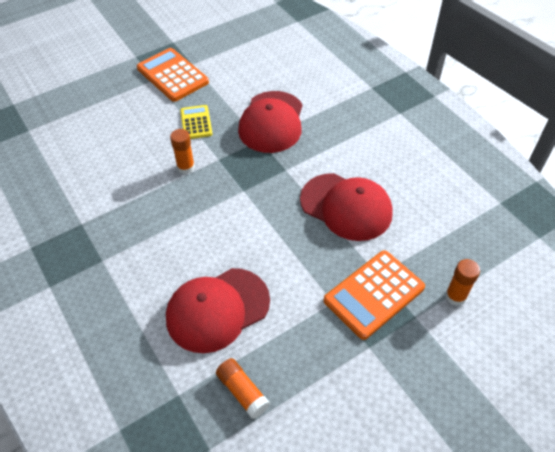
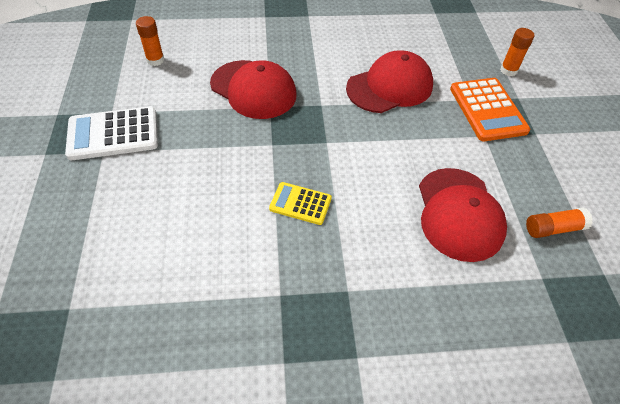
camera: 65 degrees left, 0 degrees up
orange calculator [137,48,209,102] -> white calculator [65,106,158,160]
orange glue stick [170,129,195,174] -> orange glue stick moved to [136,16,164,66]
yellow calculator [180,105,213,139] -> yellow calculator moved to [269,182,332,225]

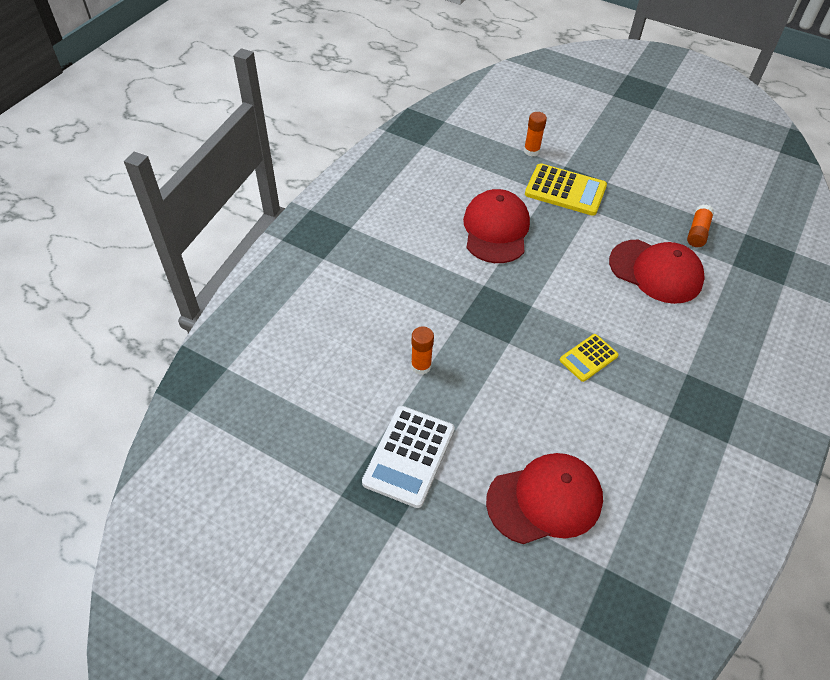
camera: 55 degrees left, 0 degrees up
orange glue stick [136,16,164,66] -> orange glue stick moved to [411,326,434,375]
red cap [210,60,297,119] -> red cap moved to [486,453,603,544]
orange calculator [450,78,530,141] -> yellow calculator [525,163,607,216]

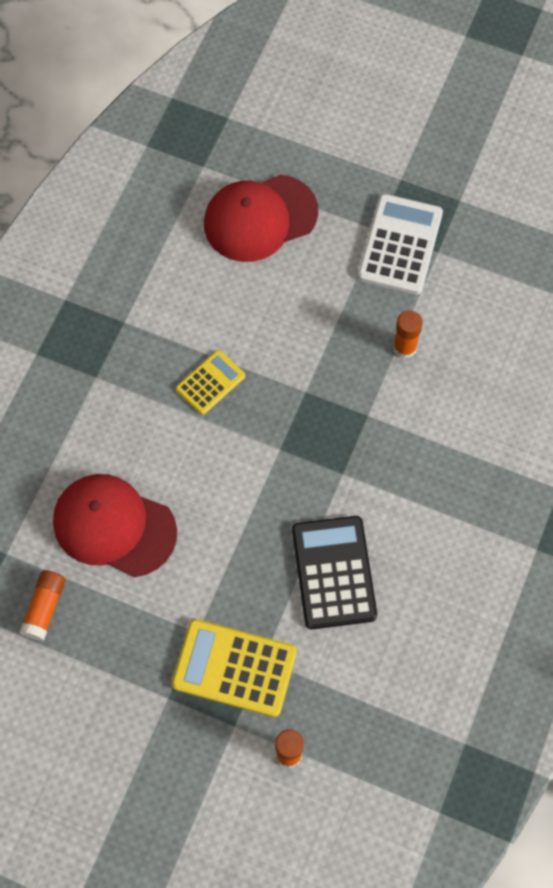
camera: 175 degrees right, 15 degrees up
red cap [463,189,530,263] -> black calculator [292,516,377,629]

